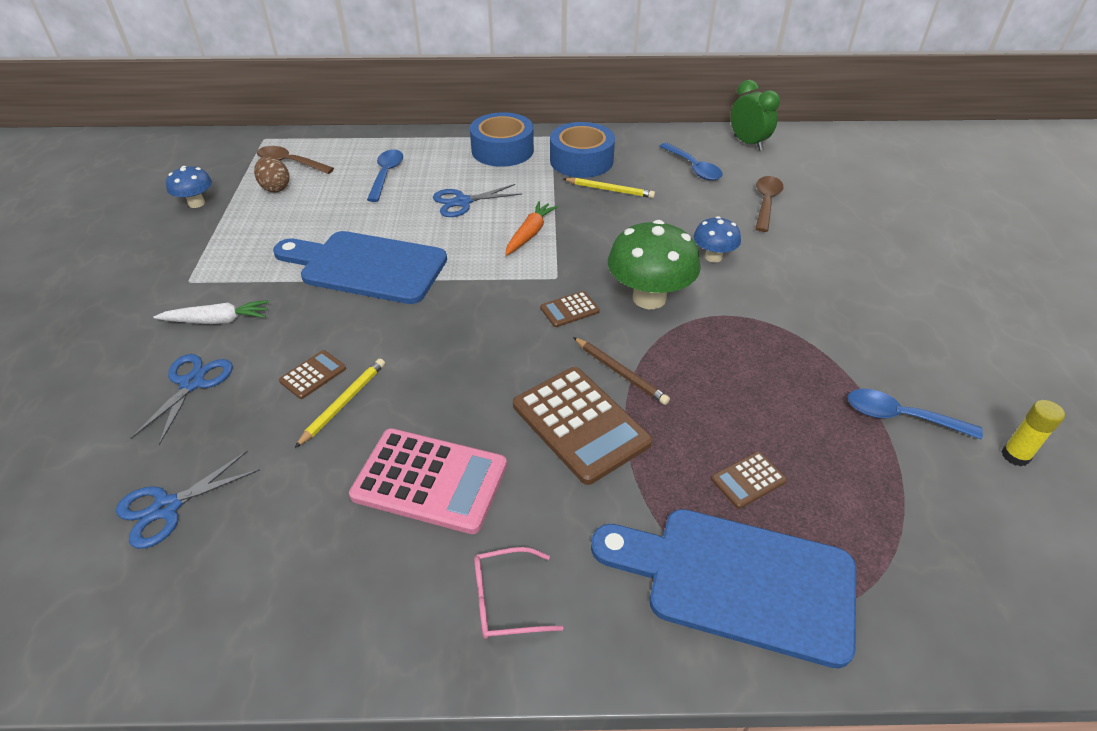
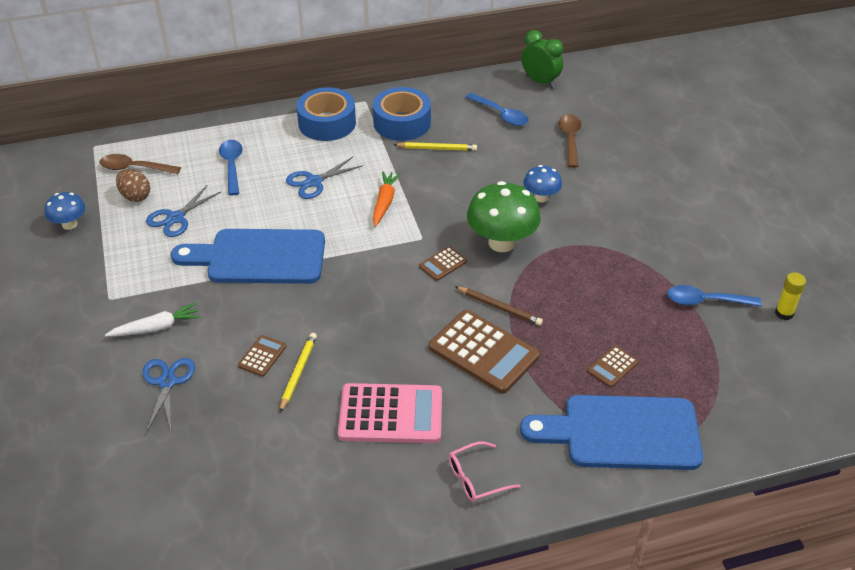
camera: 15 degrees left, 0 degrees up
blue scissors [116,451,260,549] -> blue scissors moved to [146,185,222,237]

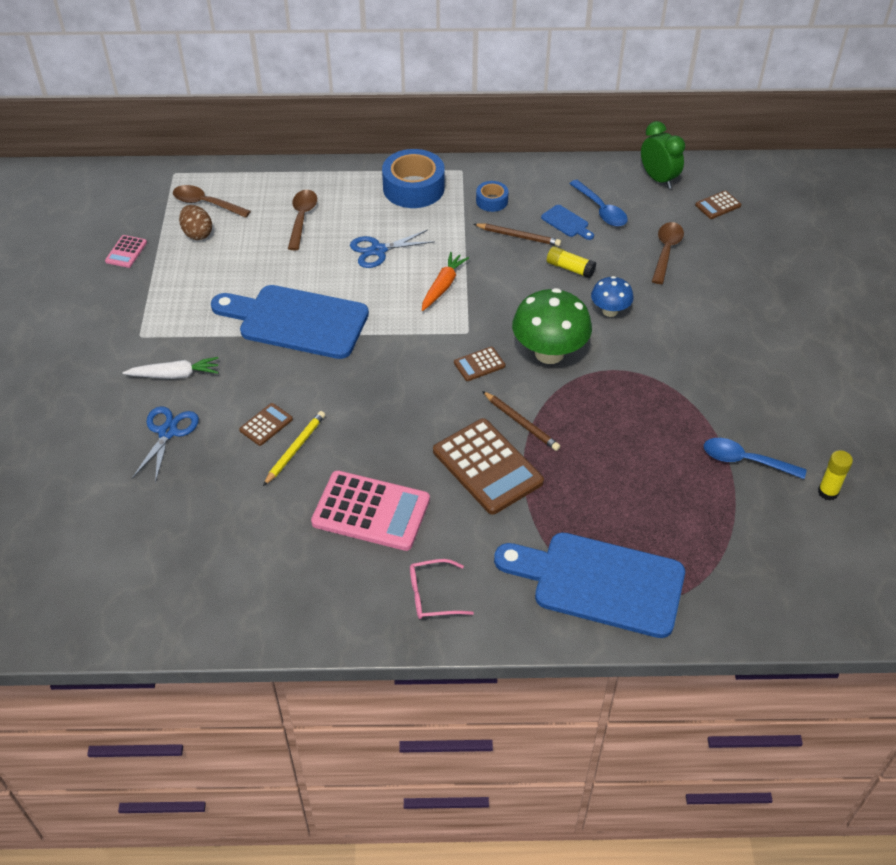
camera: 15 degrees right, 5 degrees up
blue mushroom [45,192,85,230] -> pink calculator [105,235,147,268]
blue scissors [146,185,222,237] -> none
blue spoon [219,140,243,196] -> brown spoon [288,190,317,251]
blue tape [373,87,431,141] -> blue tape [476,181,509,212], size x0.51
yellow pencil [394,142,477,151] -> brown pencil [474,224,561,246]
brown calculator [587,346,638,387] -> brown calculator moved to [695,191,742,219]
none -> blue cutting board [541,205,594,240]
none -> yellow glue stick [547,246,596,278]

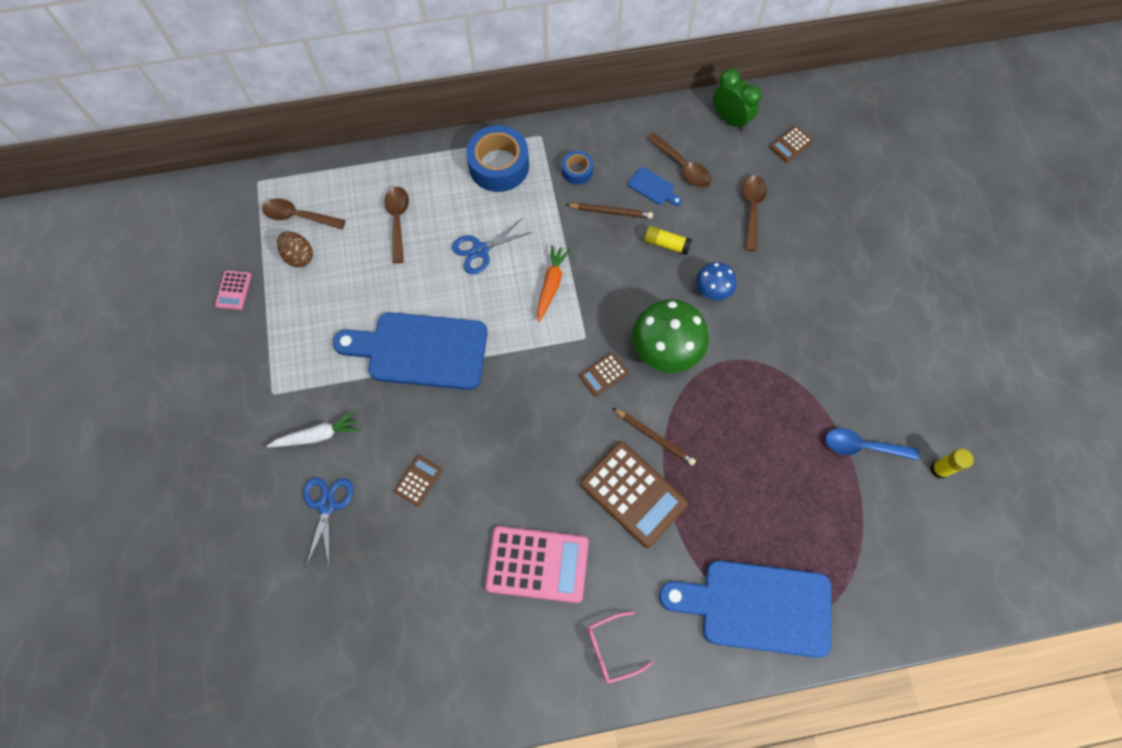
camera: 10 degrees left, 20 degrees up
yellow pencil [263,411,325,486] -> none
blue spoon [569,180,628,226] -> brown spoon [648,133,711,188]

